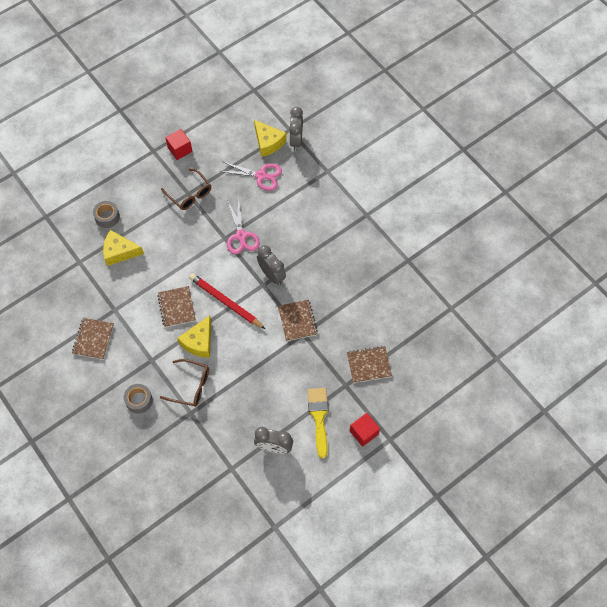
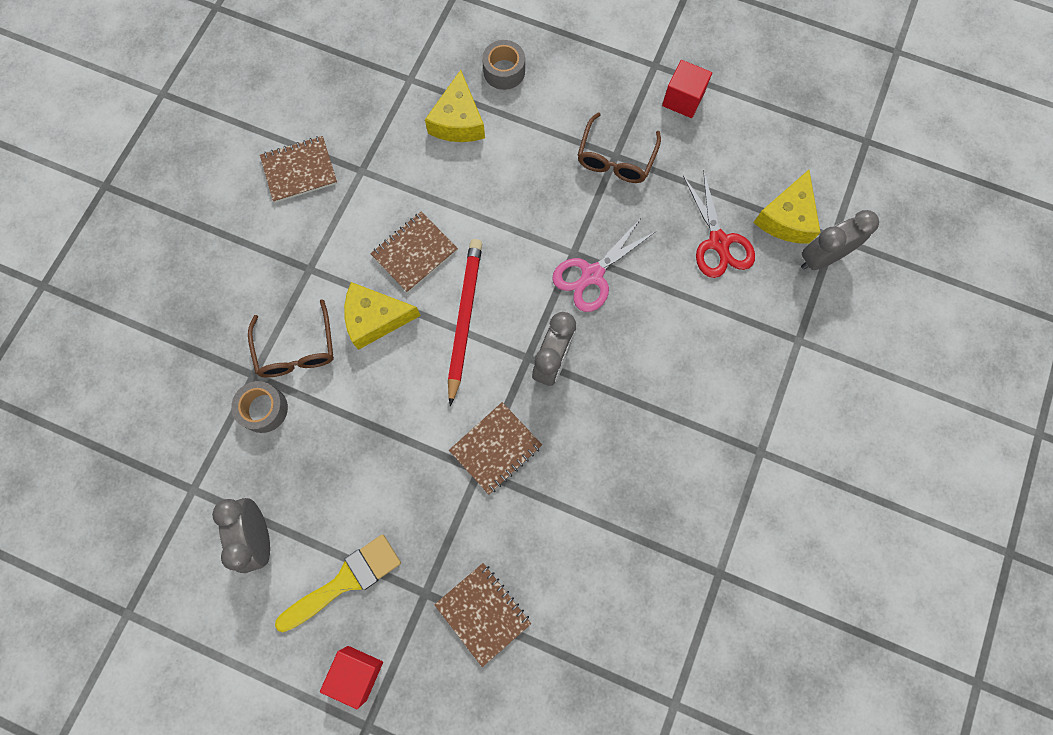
camera: 60 degrees right, 10 degrees up
yellow cheese [103,230,144,266] -> yellow cheese turned 150 degrees counterclockwise [425,70,485,142]
grey tape [124,384,153,414] -> grey tape moved to [231,381,288,433]
pink scissors [219,162,282,191] -> red scissors [683,169,755,278]

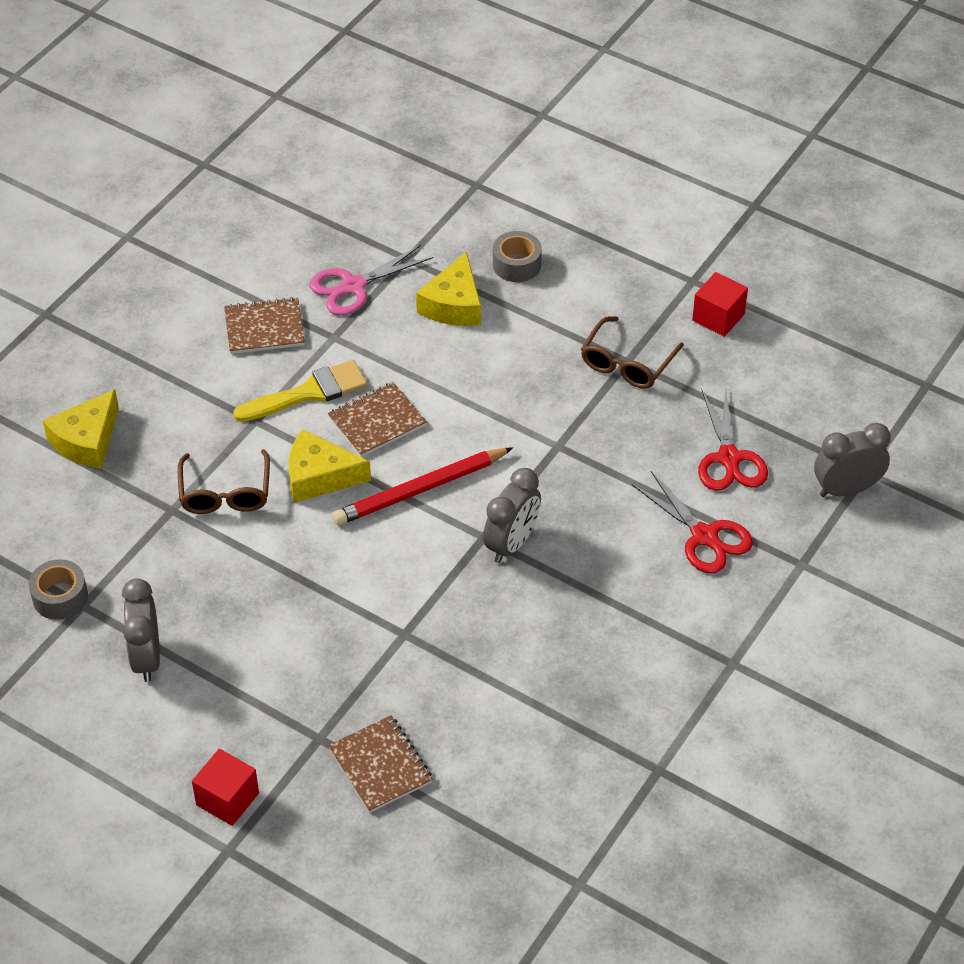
camera: 10 degrees right, 25 degrees down
grey tape [231,381,288,433] -> grey tape moved to [29,559,88,620]
yellow brush [275,535,401,632] -> yellow brush moved to [233,360,367,422]
red pencil [448,239,482,406] -> red pencil turned 135 degrees counterclockwise [332,447,513,525]
brown notebook [449,402,542,494] -> none
pink scissors [552,217,657,312] -> pink scissors moved to [309,245,433,315]
yellow cheese [753,170,821,244] -> yellow cheese moved to [42,389,119,469]
none -> red scissors [632,471,753,573]

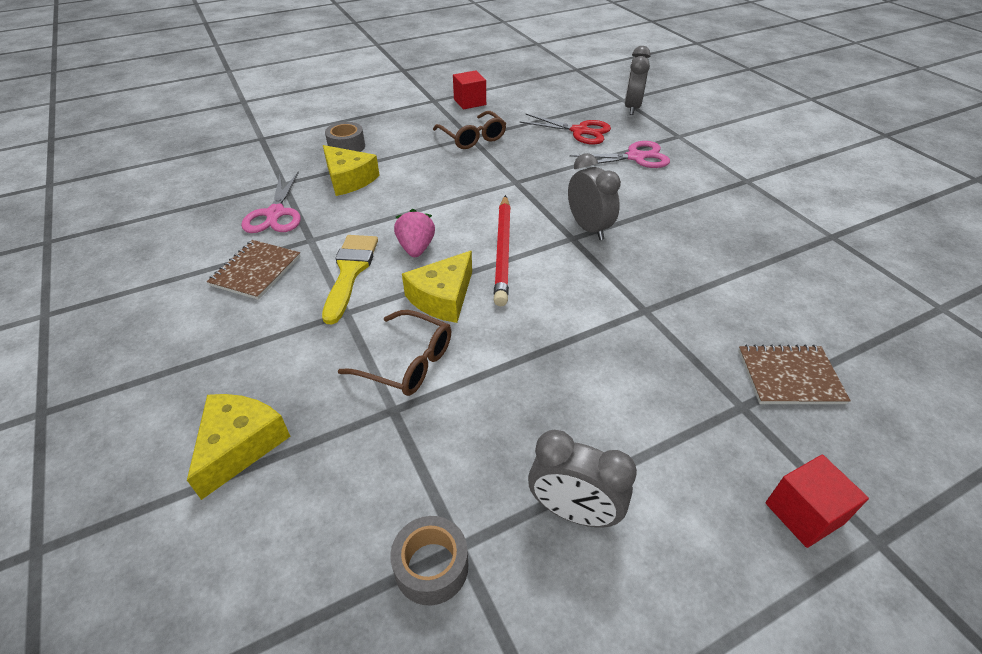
camera: 60 degrees left, 5 degrees down
yellow cheese [42,389,119,469] -> yellow cheese turned 135 degrees counterclockwise [187,394,291,500]
brown notebook [328,382,427,457] -> pink strawberry [394,209,435,257]
red scissors [632,471,753,573] -> pink scissors [570,141,670,168]

